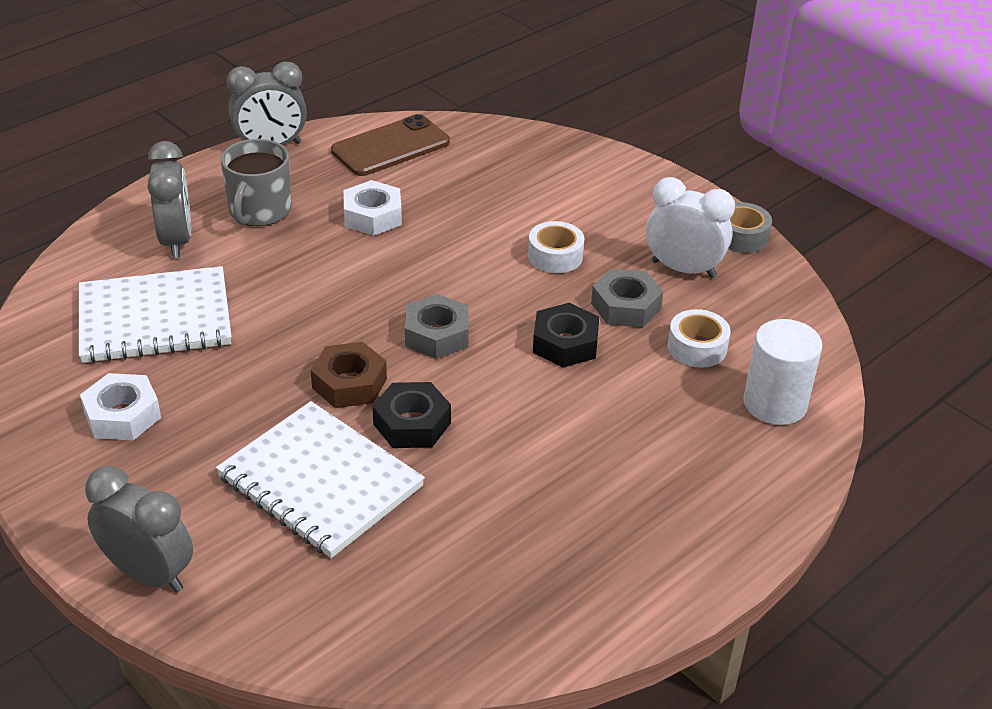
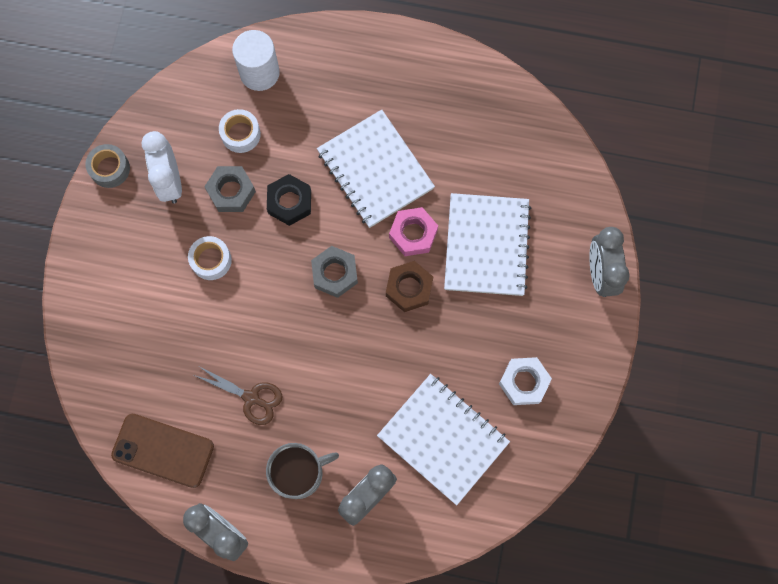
camera: 125 degrees left, 35 degrees up
white nut [344,180,402,236] -> brown scissors [194,366,283,425]
black nut [373,382,451,448] -> pink nut [389,207,438,256]
none -> white notebook [317,110,435,228]

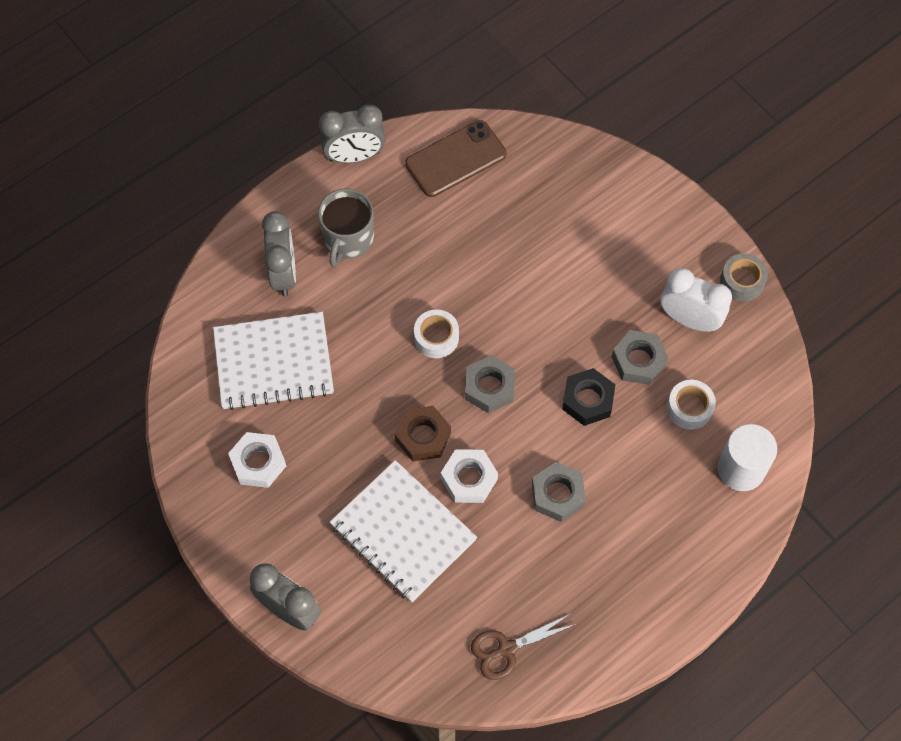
camera: 130 degrees right, 10 degrees down
white tape [188,236,232,280] -> white tape moved to [414,309,459,358]
brown scissors [194,366,283,425] -> brown scissors moved to [471,614,576,680]
white notebook [317,110,435,228] -> grey nut [532,462,586,522]
pink nut [389,207,438,256] -> white nut [441,449,498,503]

